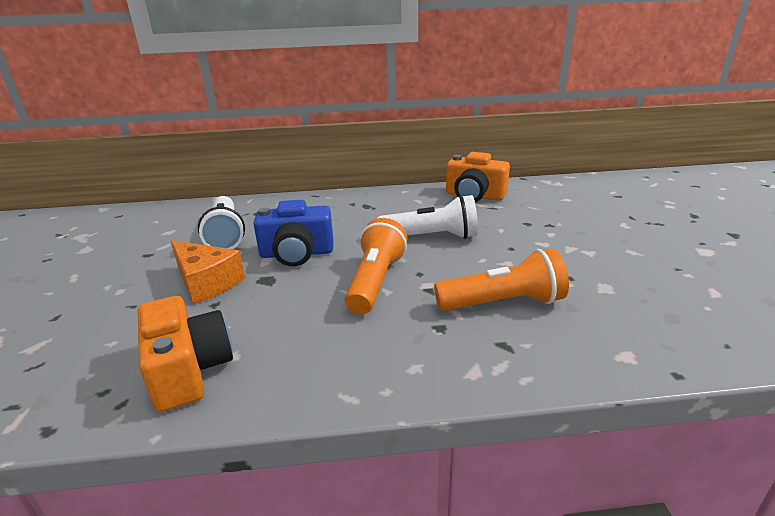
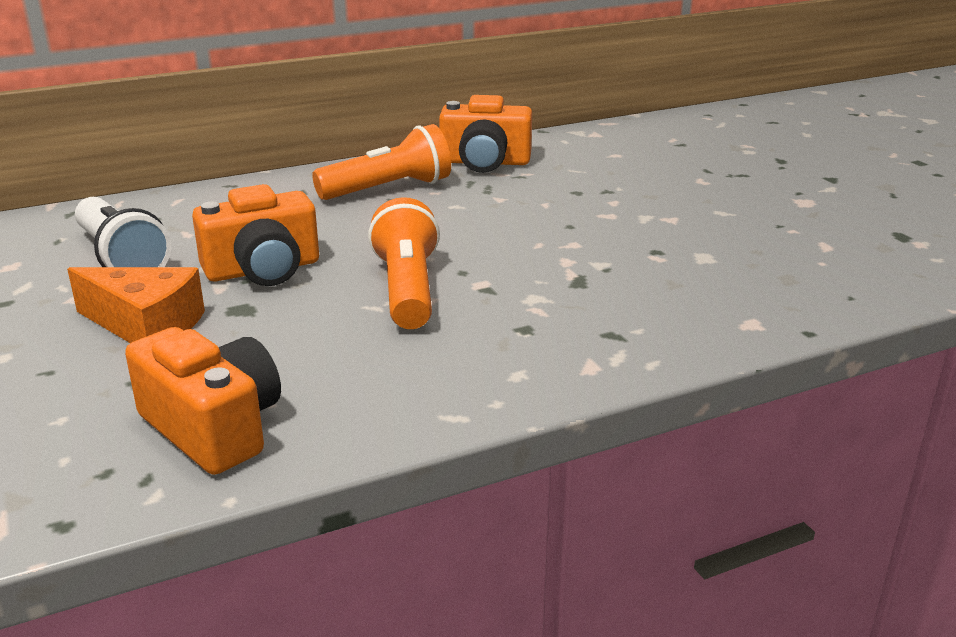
camera: 20 degrees left, 0 degrees up
blue camera [254,200,333,266] -> orange camera [192,184,319,286]
white flashlight [377,195,478,239] -> none
orange flashlight [434,248,569,311] -> orange flashlight moved to [312,124,451,200]

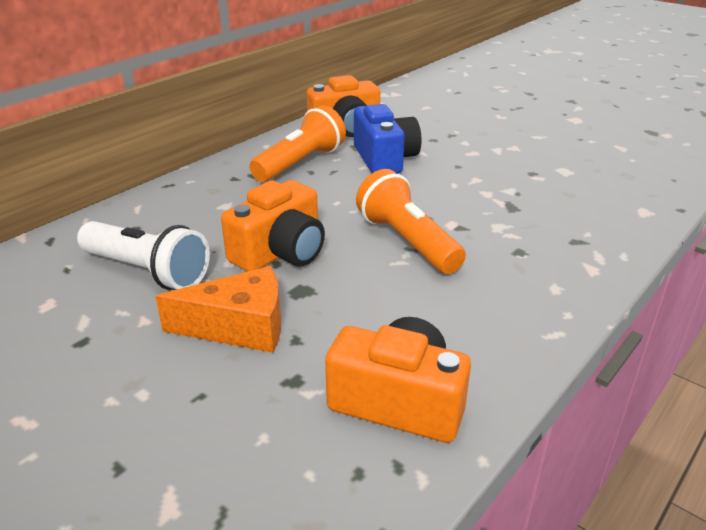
camera: 25 degrees left, 5 degrees up
none -> blue camera [354,104,422,174]

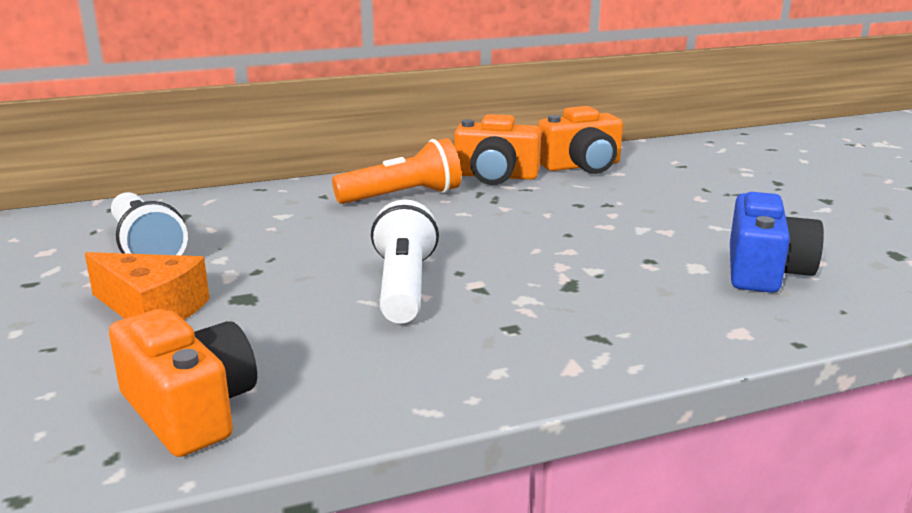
camera: 30 degrees right, 10 degrees down
orange camera [221,180,325,272] -> orange camera moved to [538,106,623,174]
blue camera [354,104,422,174] -> blue camera moved to [730,192,824,293]
orange flashlight [356,169,466,274] -> white flashlight [371,199,439,324]

